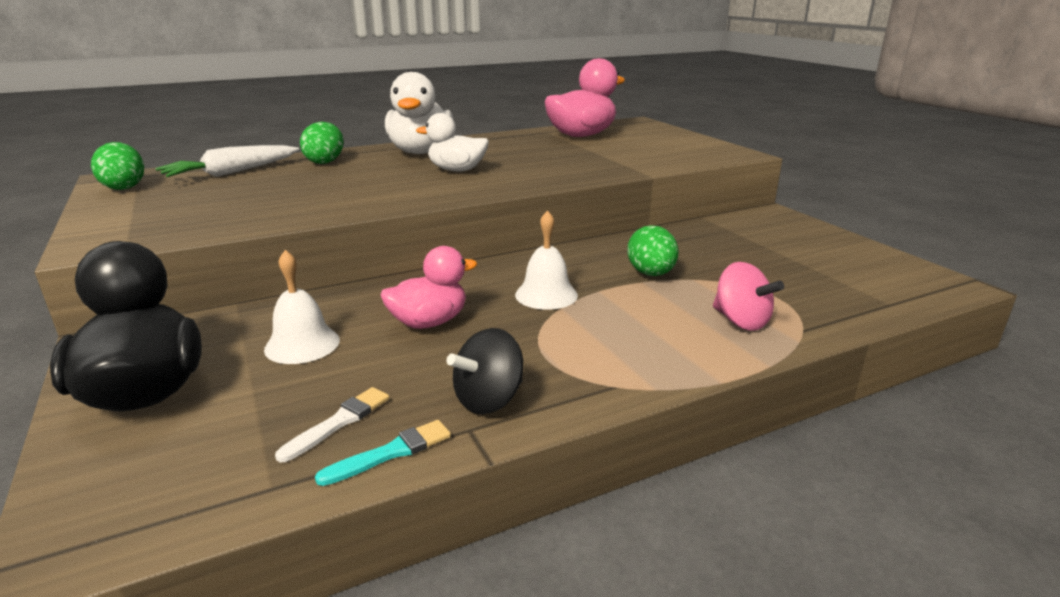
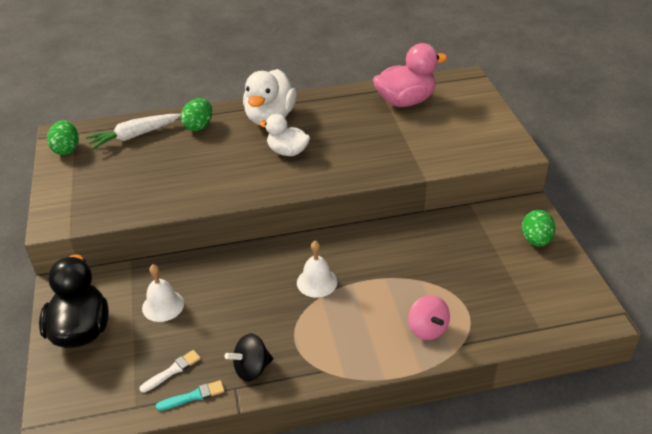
camera: 15 degrees right, 15 degrees up
pink duck [380,246,477,329] -> none
green egg [627,225,679,276] -> green egg moved to [522,210,556,247]

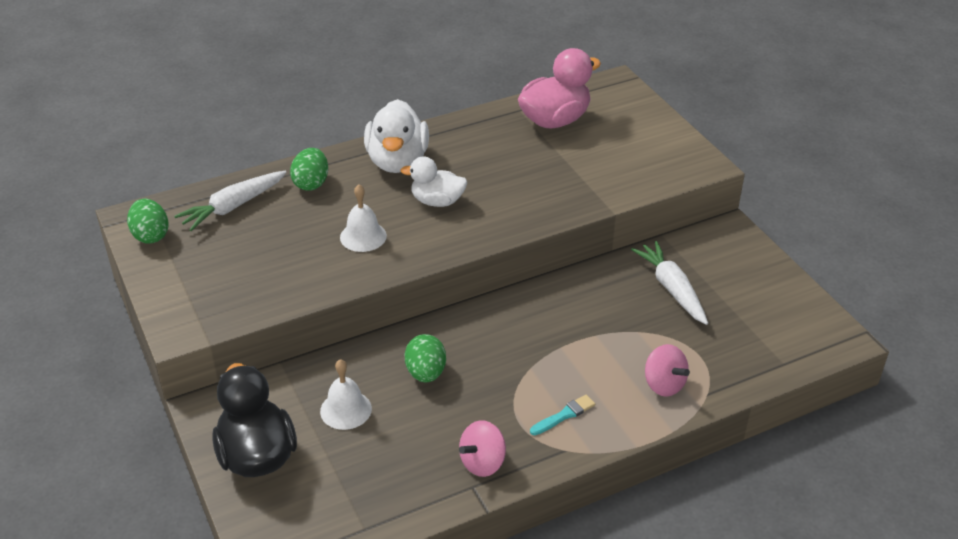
camera: 15 degrees left, 0 degrees up
white brush [140,350,201,393] -> none
turquoise brush [156,380,225,411] -> turquoise brush moved to [530,395,595,435]
black spinning top [224,333,273,381] -> pink spinning top [459,420,506,477]
white bell [297,241,337,298] -> white bell moved to [340,184,387,252]
green egg [522,210,556,247] -> green egg moved to [405,334,446,382]
none -> white carrot [631,241,708,325]

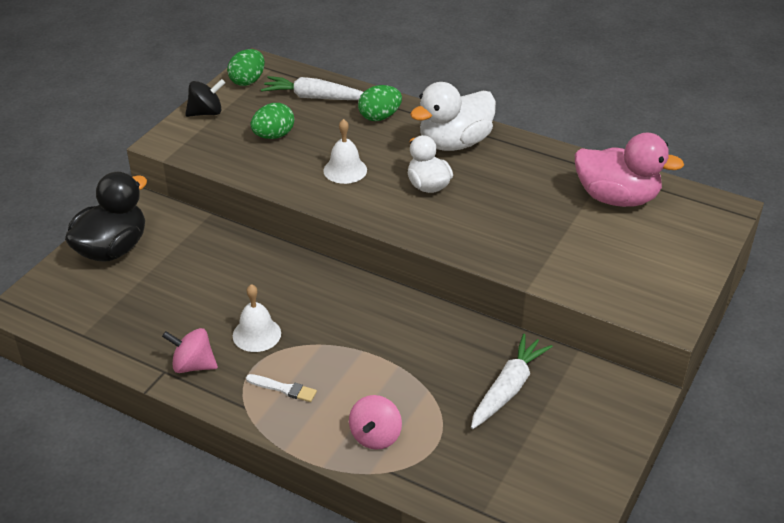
camera: 55 degrees right, 0 degrees up
white bell [320,359,372,430] -> white bell moved to [233,284,281,352]
green egg [405,334,446,382] -> green egg moved to [251,103,294,139]
turquoise brush [530,395,595,435] -> white brush [246,374,317,402]
none -> black spinning top [185,79,225,117]

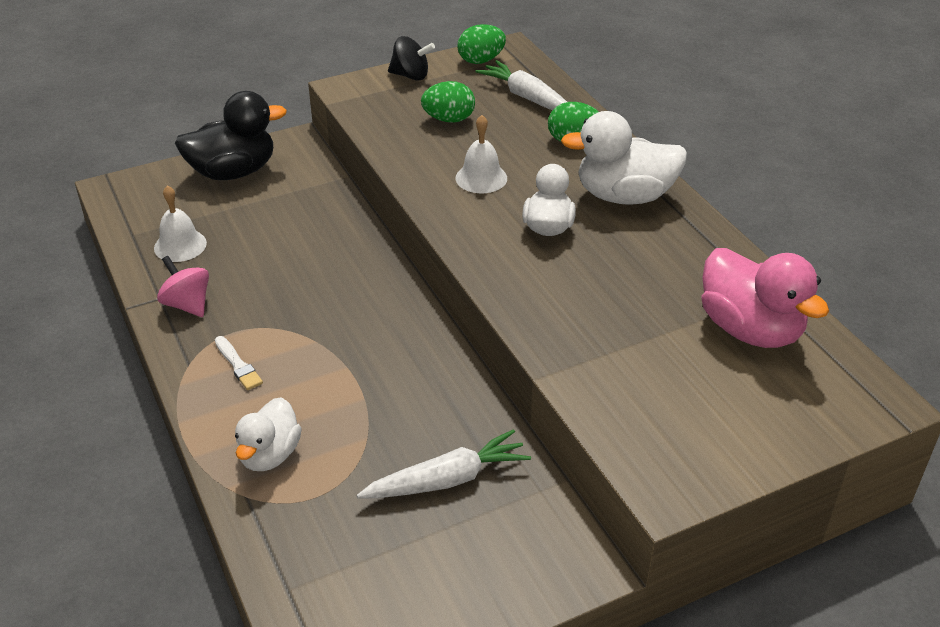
camera: 35 degrees right, 0 degrees up
white bell [233,284,281,352] -> white bell moved to [154,185,207,262]
pink spinning top [349,395,402,450] -> white duck [235,397,302,471]

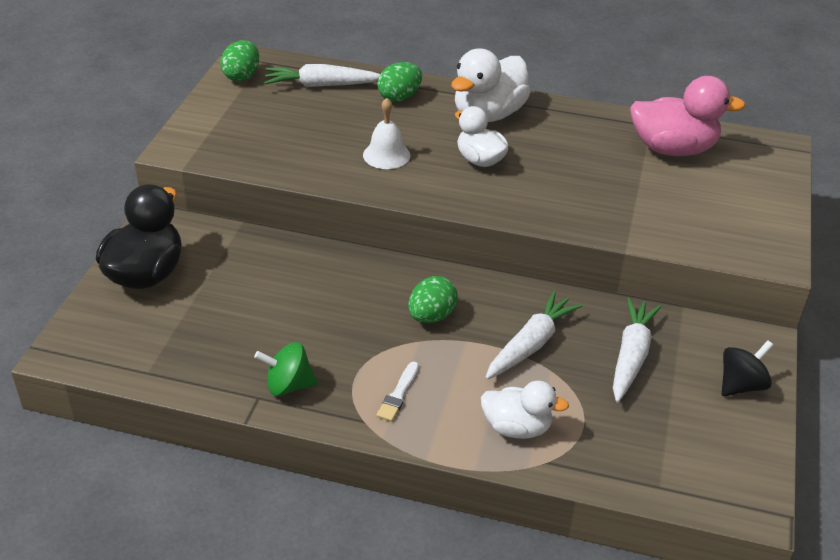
camera: 50 degrees left, 0 degrees up
white bell [154,185,207,262] -> none
pink spinning top [157,256,209,317] -> green spinning top [254,342,318,396]
white brush [215,336,263,390] -> white brush turned 105 degrees clockwise [376,362,419,422]
white duck [235,397,302,471] -> white duck turned 45 degrees counterclockwise [481,381,569,439]
black spinning top [388,36,435,80] -> black spinning top moved to [722,340,773,396]
green egg [421,81,475,123] -> green egg moved to [408,276,458,323]
none -> white carrot [485,291,583,380]

